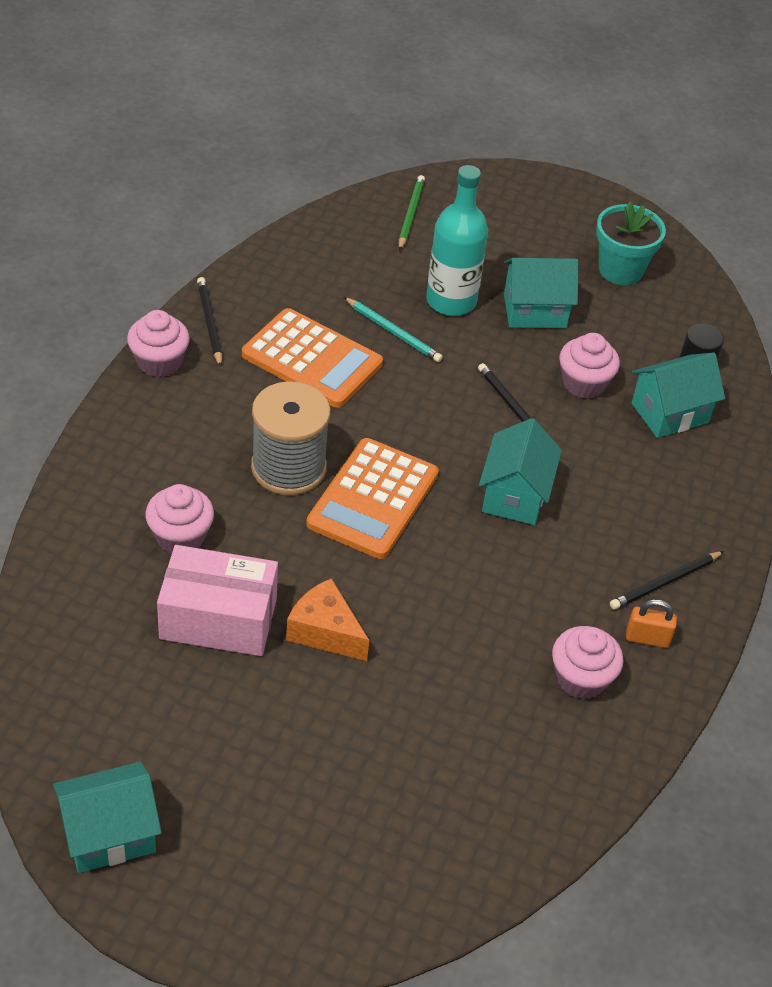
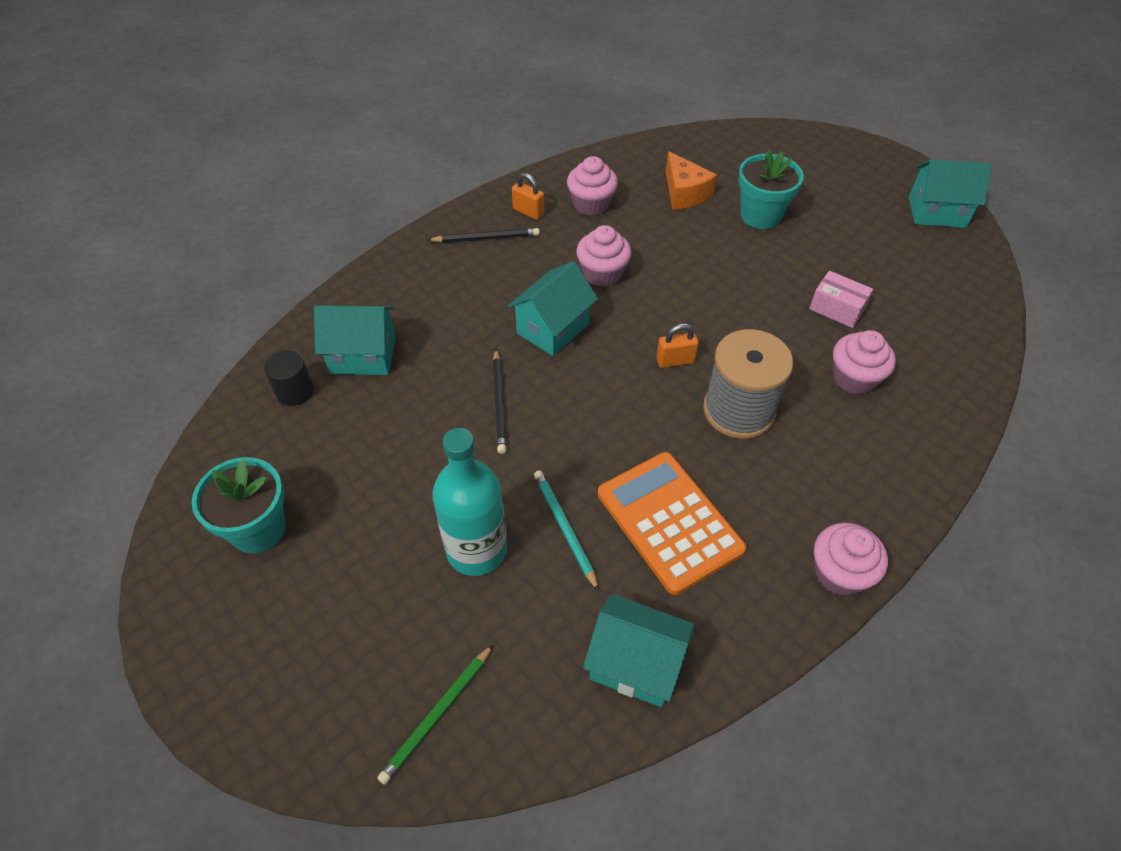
camera: 150 degrees left, 5 degrees up
pink box [157,545,278,656] -> pink box [809,271,873,328], size x0.56
black pencil [197,277,222,367] -> none
orange cheese [286,578,369,661] -> orange cheese moved to [666,151,717,210]
orange calculator [306,438,439,559] -> orange padlock [656,324,699,368]
turquoise house [504,258,579,328] -> turquoise house moved to [583,594,694,707]
pink cupcake [559,333,620,399] -> pink cupcake moved to [576,225,632,287]
none -> turquoise flower pot [738,150,804,229]

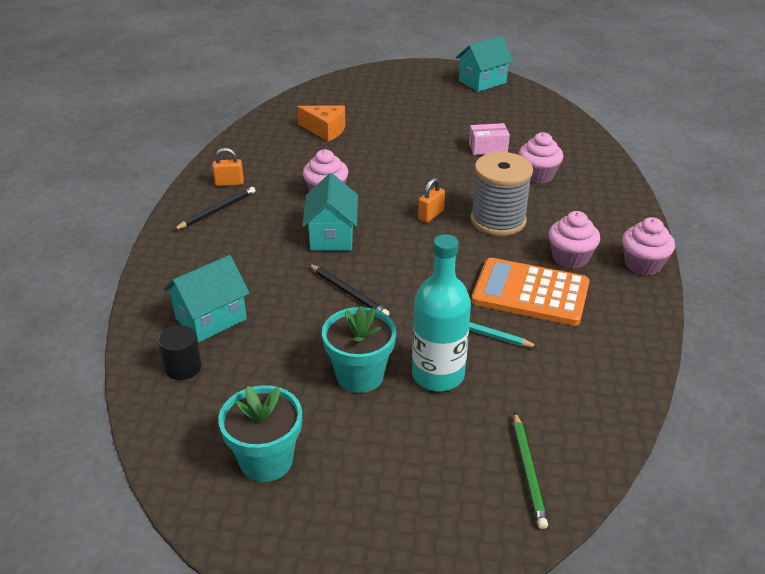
camera: 40 degrees left, 15 degrees down
pink cupcake [567,156,618,216] -> pink cupcake moved to [549,211,600,269]
turquoise house [583,594,694,707] -> none
turquoise flower pot [738,150,804,229] -> turquoise flower pot moved to [322,306,396,393]

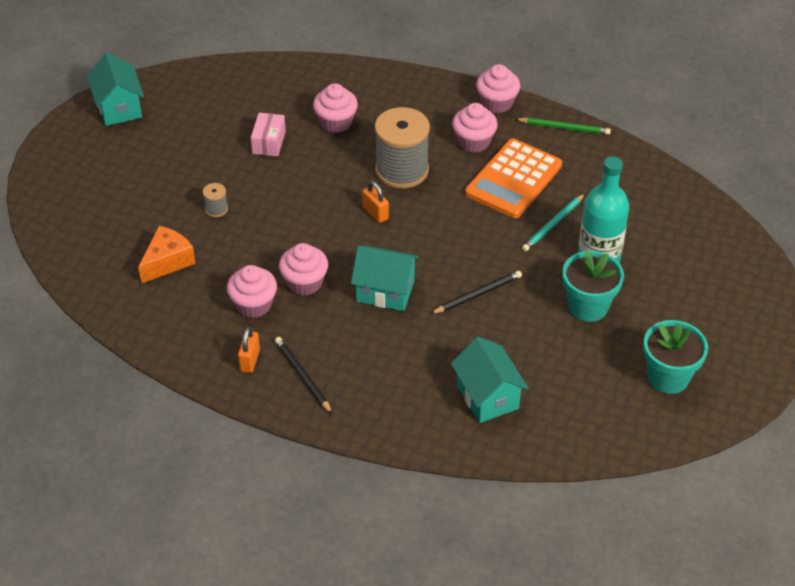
camera: 75 degrees left, 10 degrees up
black cylinder [158,325,202,380] -> none
green pencil [514,412,548,529] -> green pencil moved to [516,118,611,135]
none -> grey spool [203,183,228,217]
none -> pink cupcake [227,265,277,318]

